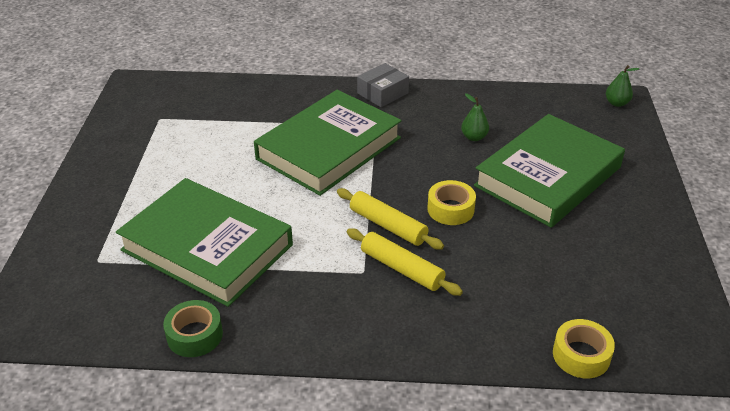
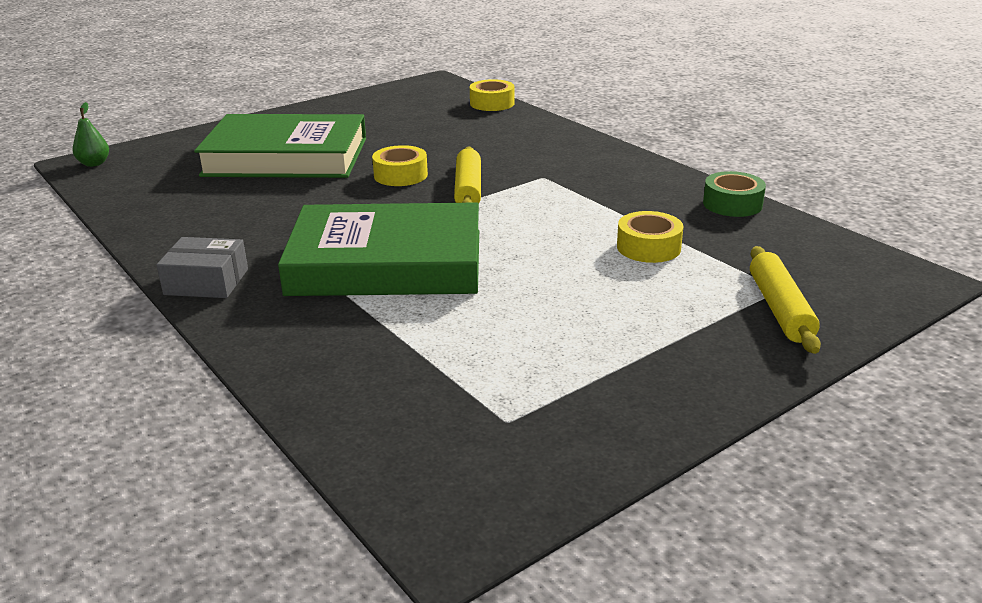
camera: 130 degrees left, 10 degrees down
green book [116,178,293,307] -> yellow tape [617,211,684,263]
yellow rolling pin [347,228,463,296] -> yellow rolling pin moved to [750,246,821,354]
green pear [461,93,489,141] -> none

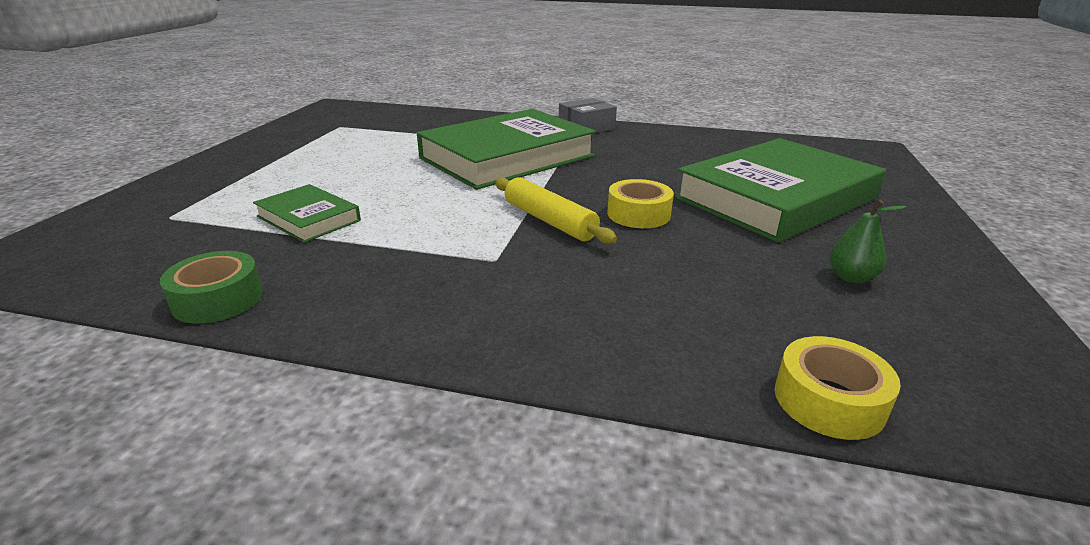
camera: 140 degrees right, 0 degrees up
green pear [72,102,109,167] -> green pear moved to [829,200,907,283]
yellow tape [617,211,684,263] -> green book [253,184,361,243]
yellow rolling pin [750,246,821,354] -> none

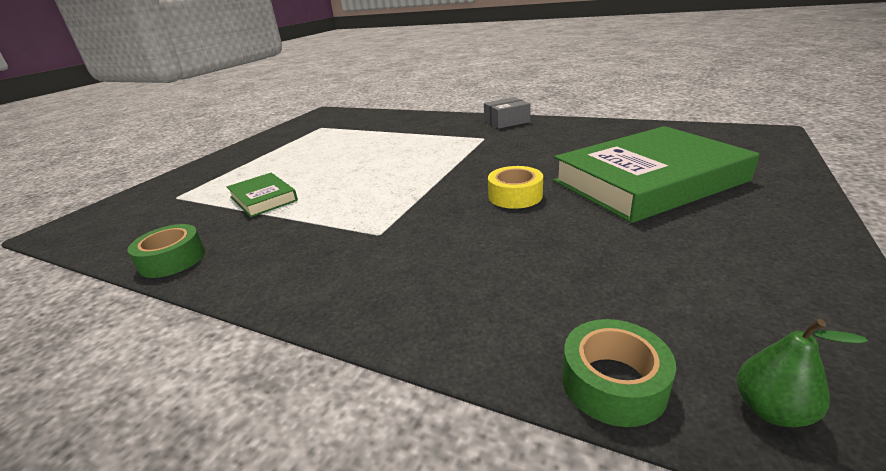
camera: 15 degrees right, 0 degrees up
green book [417,109,596,190] -> none
yellow rolling pin [495,177,617,244] -> none
yellow tape [775,336,901,440] -> green tape [562,319,676,427]
green pear [829,200,907,283] -> green pear moved to [737,319,868,427]

